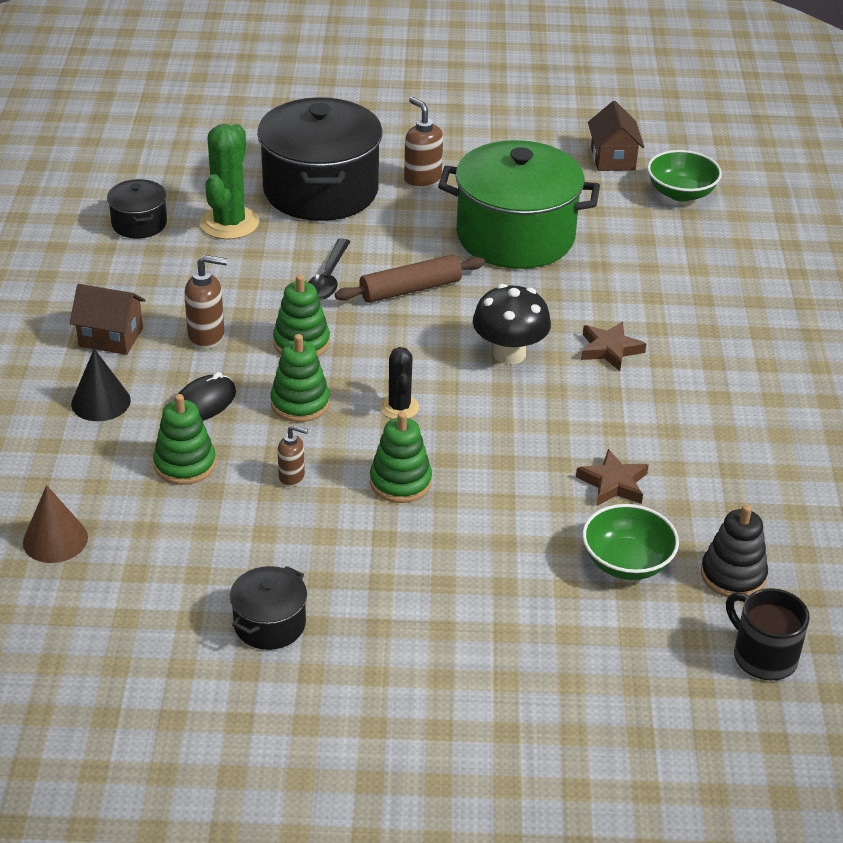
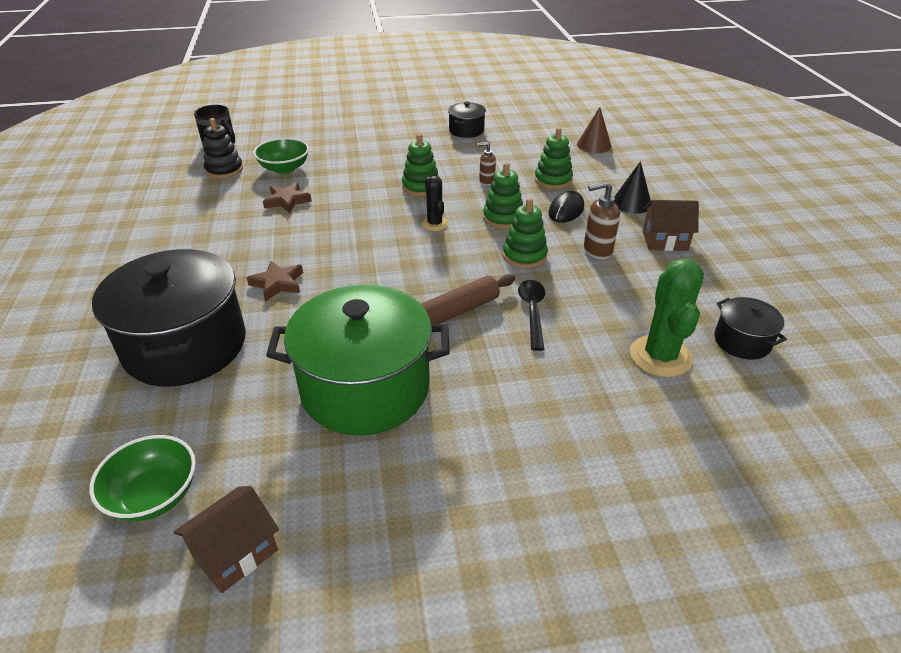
camera: 170 degrees right, 0 degrees up
black pot [257,97,383,221] -> black pot moved to [92,249,246,386]
brown soap dispenser [404,97,443,189] -> none
black mushroom [473,284,551,364] -> none
brown house [588,101,645,171] -> brown house turned 60 degrees clockwise [174,486,279,593]

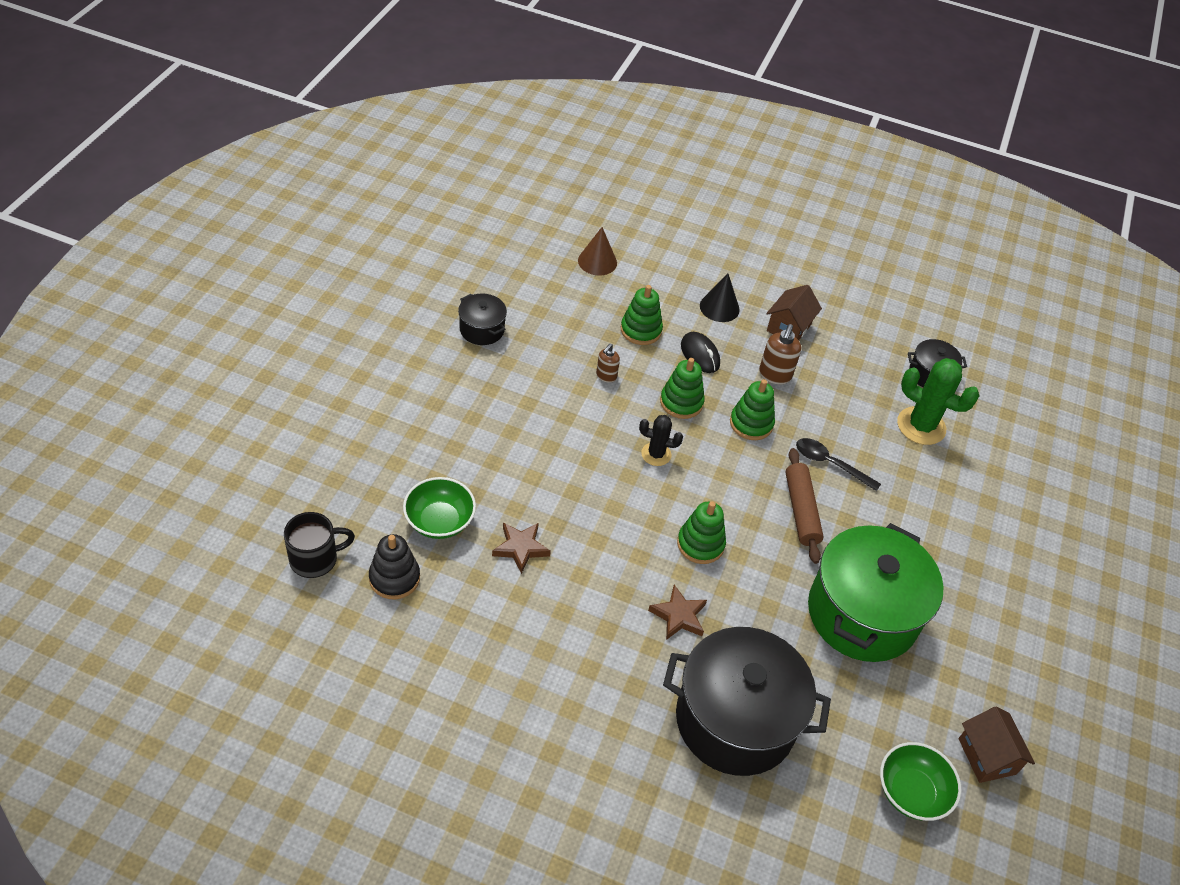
camera: 65 degrees left, 10 degrees up
green stacking toy [402,134,440,196] -> green stacking toy moved to [677,501,726,564]

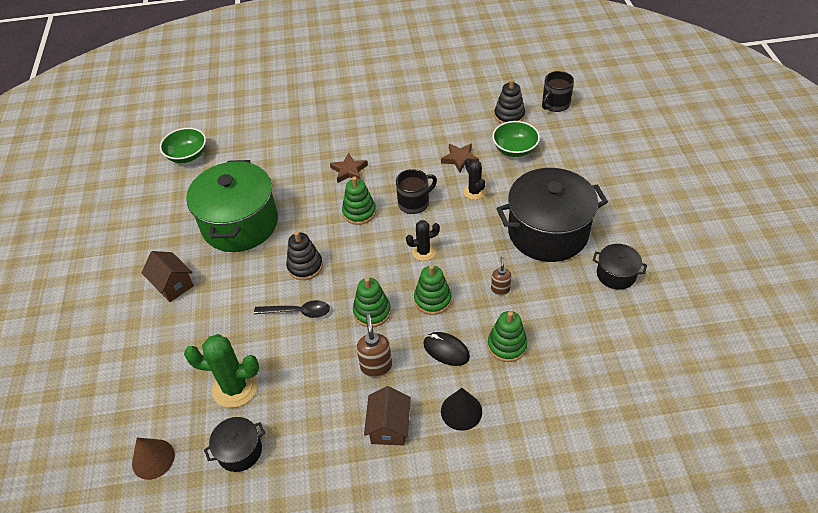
camera: 160 degrees right, 0 degrees up
brown cone [578,227,617,275] -> brown cone moved to [132,438,175,480]
black pot [663,627,831,776] -> black pot moved to [496,168,608,262]
brown rolling pin [785,448,824,564] -> black stacking toy [286,231,323,280]
brown house [958,706,1035,783] -> brown house moved to [141,251,194,302]
none -> black mug [396,169,437,214]
none -> black cactus [463,158,486,200]

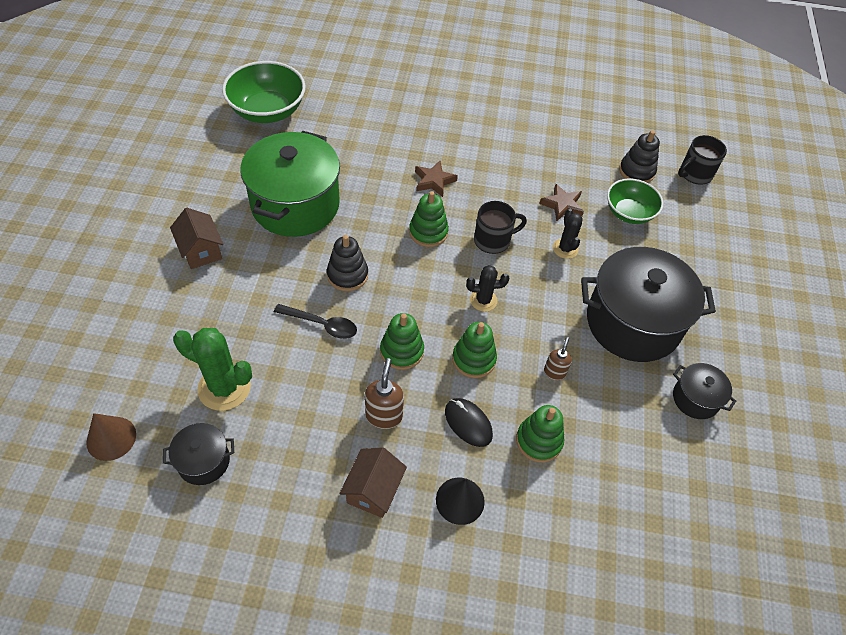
camera: 10 degrees right, 5 degrees up
green bowl [160,128,206,163] -> green bowl [222,61,305,123], size x1.55

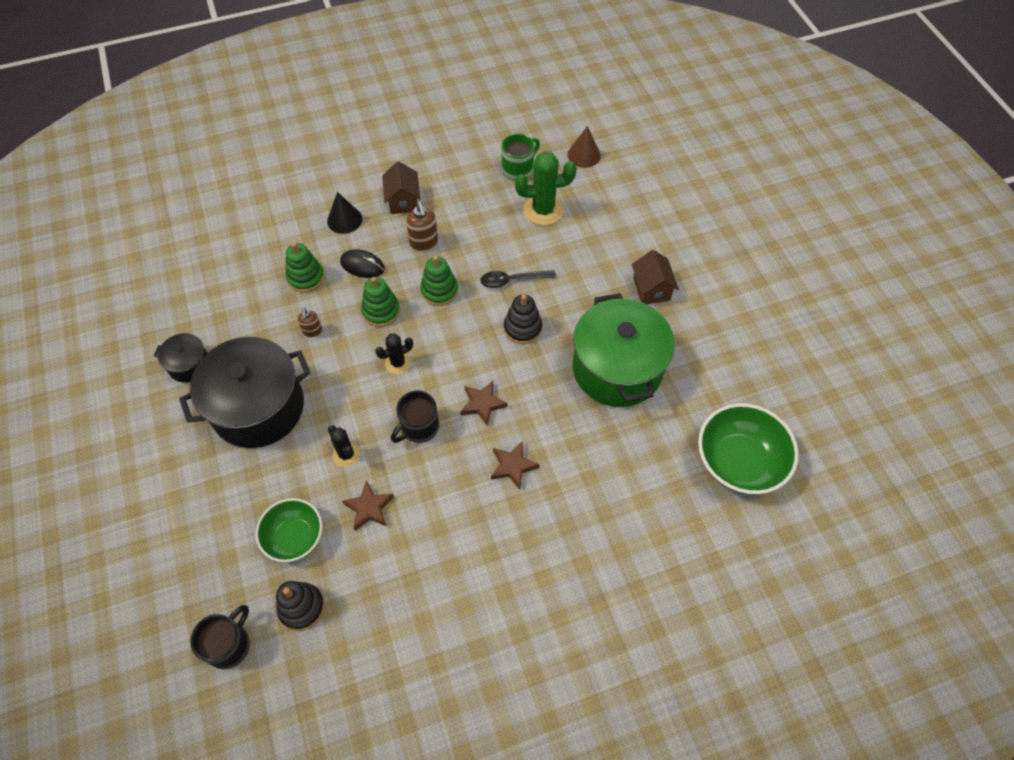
camera: 155 degrees right, 5 degrees up
black pot [163,423,234,485] -> green mug [501,133,540,180]
brown house [170,208,223,269] -> brown house turned 45 degrees clockwise [632,250,679,304]
green stacking toy [409,191,449,247] -> brown star [460,381,508,426]

